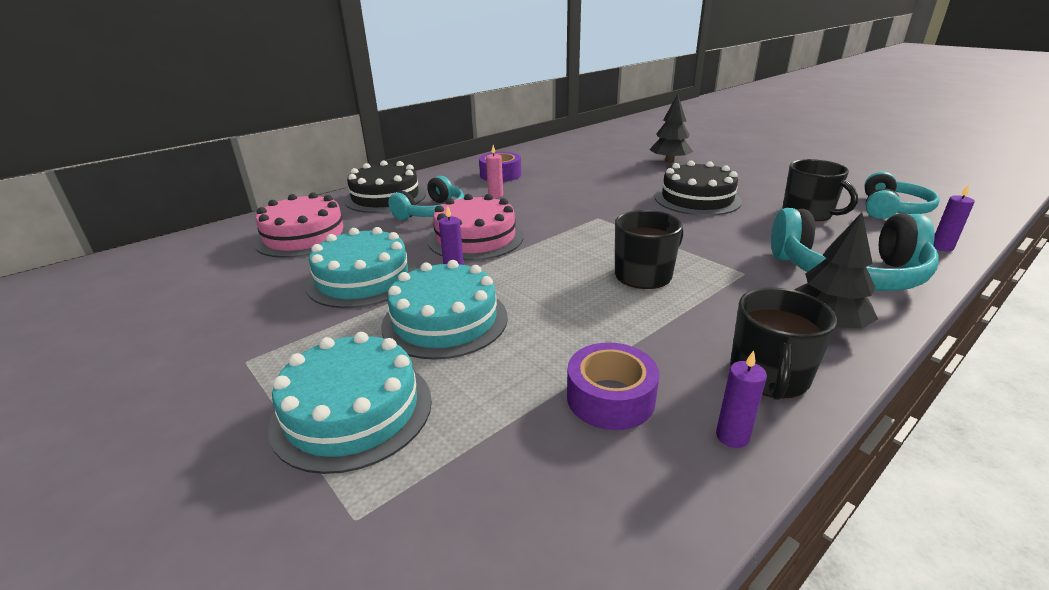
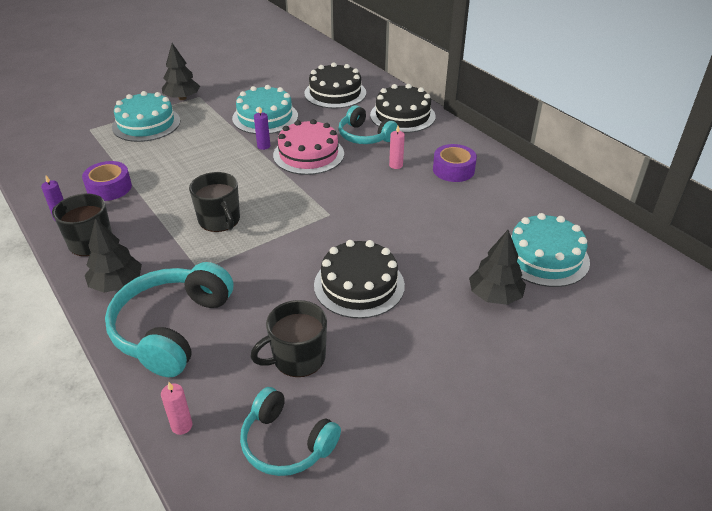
camera: 95 degrees right, 10 degrees up
pink cake [254,192,352,258] -> black cake [304,63,366,109]
turquoise cake [381,260,508,360] -> turquoise cake moved to [511,213,590,287]
purple candle [933,184,975,251] -> pink candle [161,382,192,435]
none -> black tree [162,43,200,100]

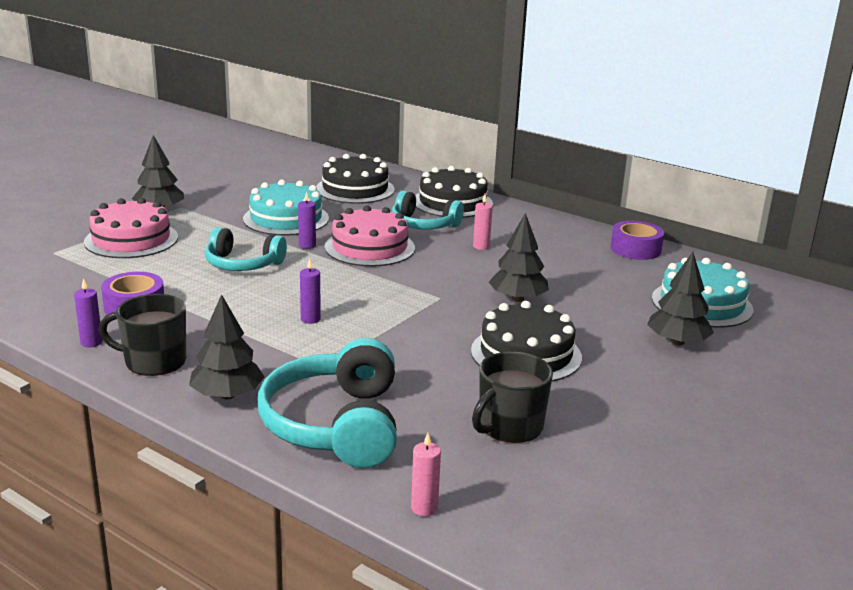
camera: 20 degrees left, 15 degrees down
turquoise cake [112,91,180,142] -> pink cake [84,198,178,258]
black mug [189,172,240,232] -> purple candle [300,259,321,324]
turquoise headphones [240,387,341,476] -> turquoise headphones moved to [205,227,287,271]
purple tape [433,144,477,182] -> purple tape moved to [611,221,664,260]
none -> black tree [489,213,549,302]

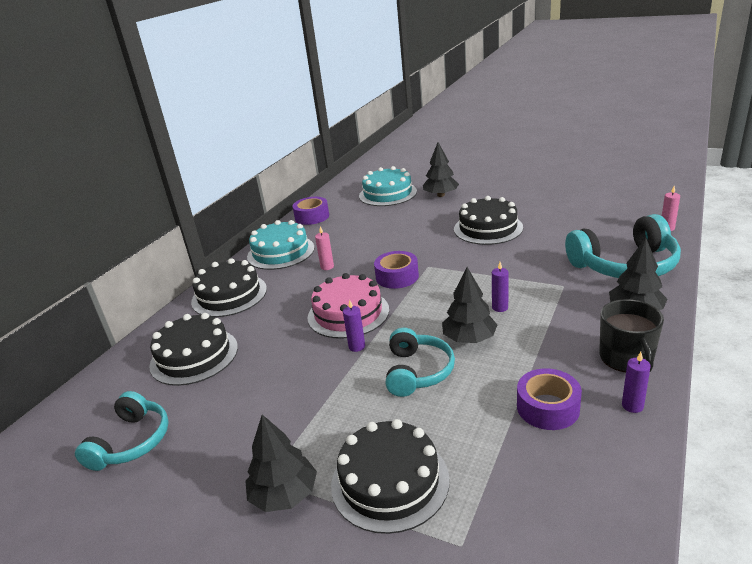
camera: 95 degrees left, 5 degrees up
pink cake [84,198,178,258] -> black cake [331,419,450,534]
turquoise cake [243,180,329,236] -> turquoise cake moved to [247,220,315,270]
turquoise headphones [392,191,464,229] -> turquoise headphones moved to [75,391,169,471]
black mug [472,352,553,443] -> none
black tree [489,213,549,302] -> black tree moved to [442,267,497,343]
none -> purple tape [374,251,419,289]

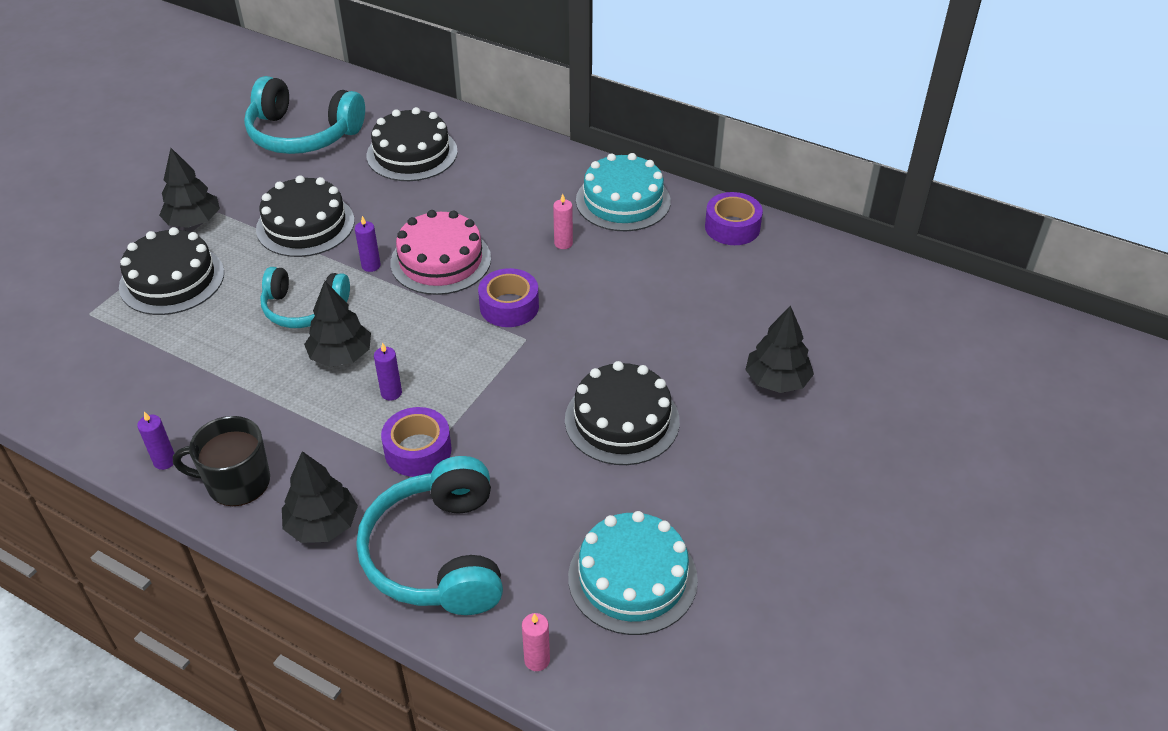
camera: 90 degrees right, 15 degrees up
turquoise headphones [75,391,169,471] -> turquoise headphones [244,76,365,154], size x1.55
black cake [191,258,267,317] -> black cake moved to [256,175,354,257]
turquoise cake [359,166,417,206] -> turquoise cake moved to [568,511,698,635]
purple tape [517,368,582,430] -> purple tape moved to [381,407,452,477]

